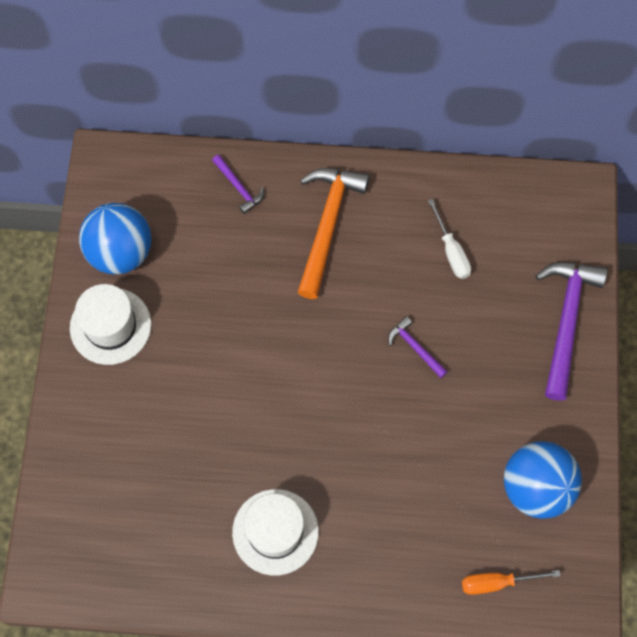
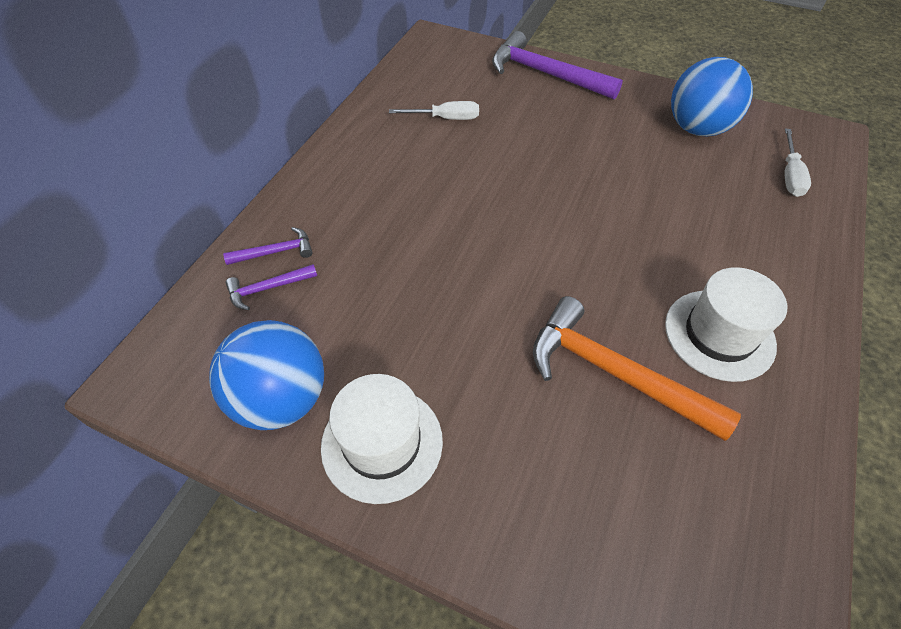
camera: 70 degrees left, 15 degrees down
orange hammer [298,168,369,299] -> orange hammer moved to [533,296,741,441]
purple hammer [388,316,448,378] -> purple hammer moved to [226,264,317,310]
orange screwdriver [462,570,561,595] -> white screwdriver [784,128,811,197]

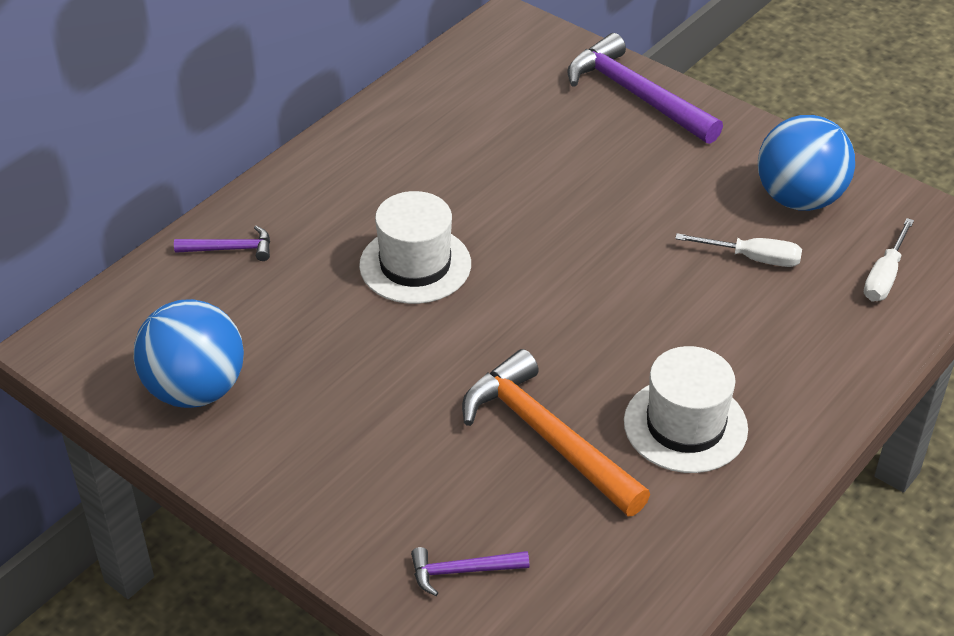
camera: 15 degrees right, 10 degrees down
purple hammer [226,264,317,310] -> purple hammer moved to [411,547,529,596]
white hat [321,374,443,504] -> white hat moved to [359,191,471,304]
white screwdriver [389,101,479,120] -> white screwdriver moved to [675,233,802,267]

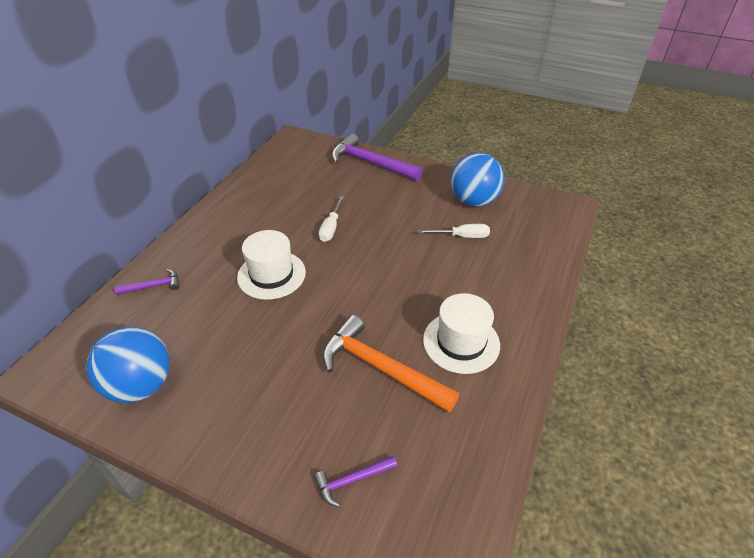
camera: 15 degrees left, 0 degrees up
white screwdriver [864,218,914,301] -> white screwdriver moved to [319,196,344,242]

